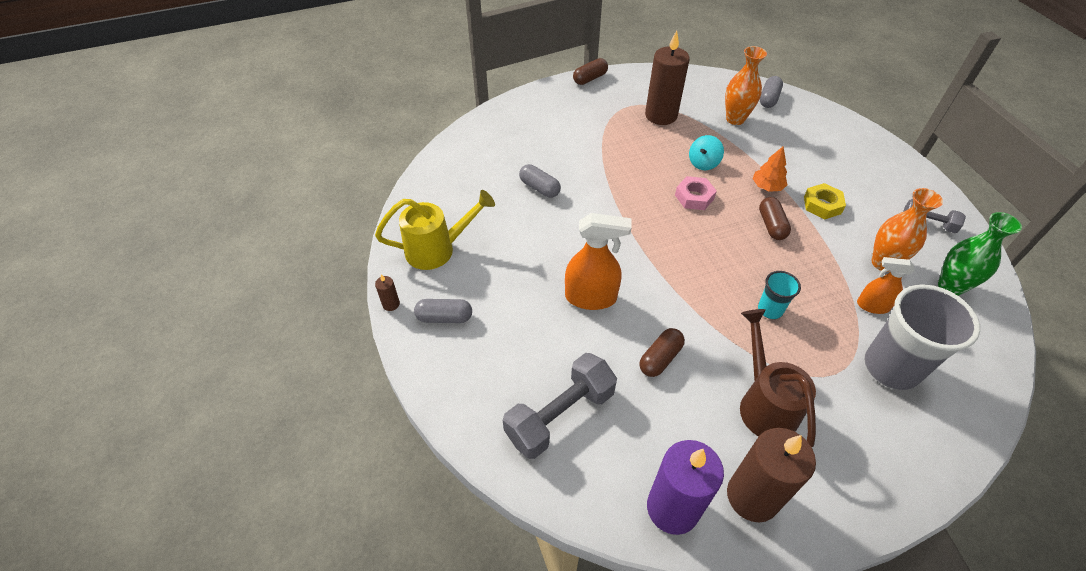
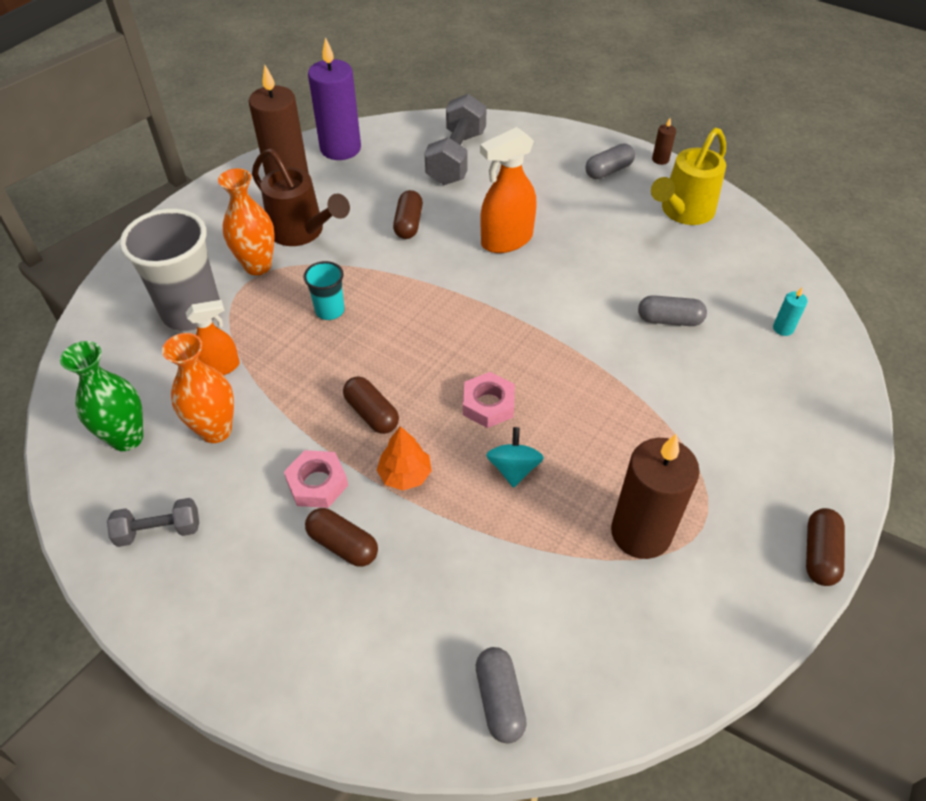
camera: 145 degrees right, 0 degrees up
orange vase [725,46,767,125] -> orange vase moved to [218,168,275,275]
yellow nut [804,183,846,219] -> pink nut [284,450,348,508]
none -> brown capsule [305,508,378,567]
none -> turquoise candle [773,287,808,336]

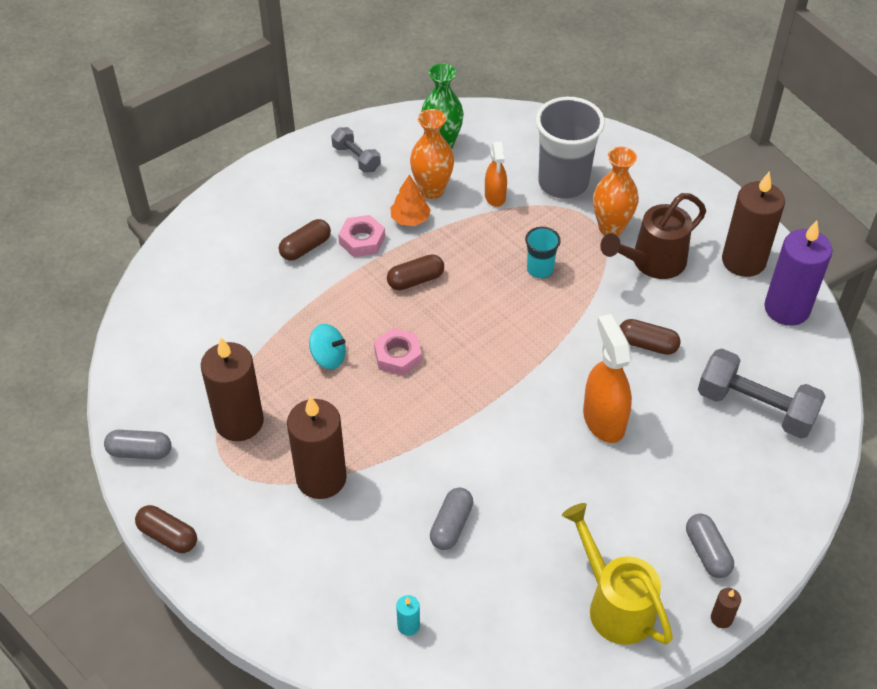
camera: 105 degrees right, 0 degrees up
grey dumbbell [107,498,199,547] -> grey dumbbell turned 45 degrees counterclockwise [331,127,381,173]
orange tree [377,426,432,491] -> orange tree moved to [390,175,431,226]
grey capsule [476,647,527,744] -> grey capsule moved to [104,430,171,459]
none -> brown candle [287,396,347,499]

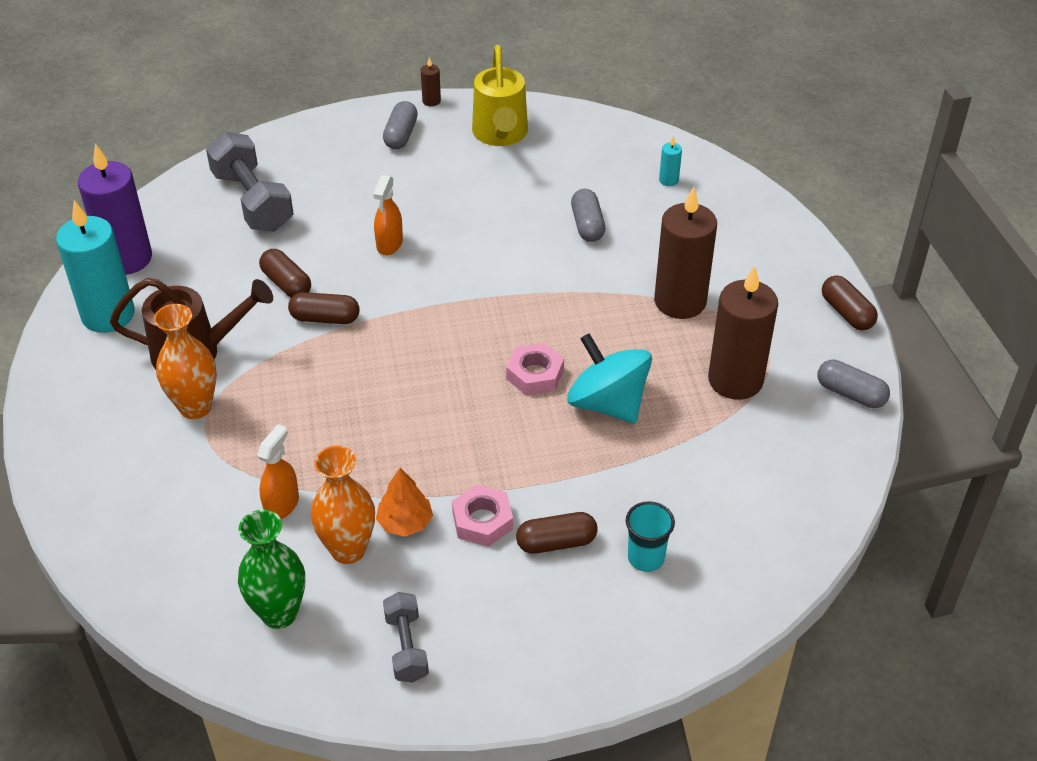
camera: 150 degrees left, 5 degrees down
turquoise spinning top [309,324,346,369] -> turquoise spinning top [567,333,652,423], size x1.72
brown capsule [387,254,444,290] -> brown capsule moved to [288,292,360,324]
grey capsule [430,487,473,550] -> grey capsule turned 60 degrees counterclockwise [571,189,605,242]
turquoise cup [525,227,561,278] -> turquoise cup moved to [626,501,675,572]
grey cup [536,97,605,199] -> none
orange spray bottle [583,314,632,443] -> orange spray bottle [373,175,403,255], size x0.61
brown candle [722,172,785,277] -> turquoise candle [56,200,135,333]

